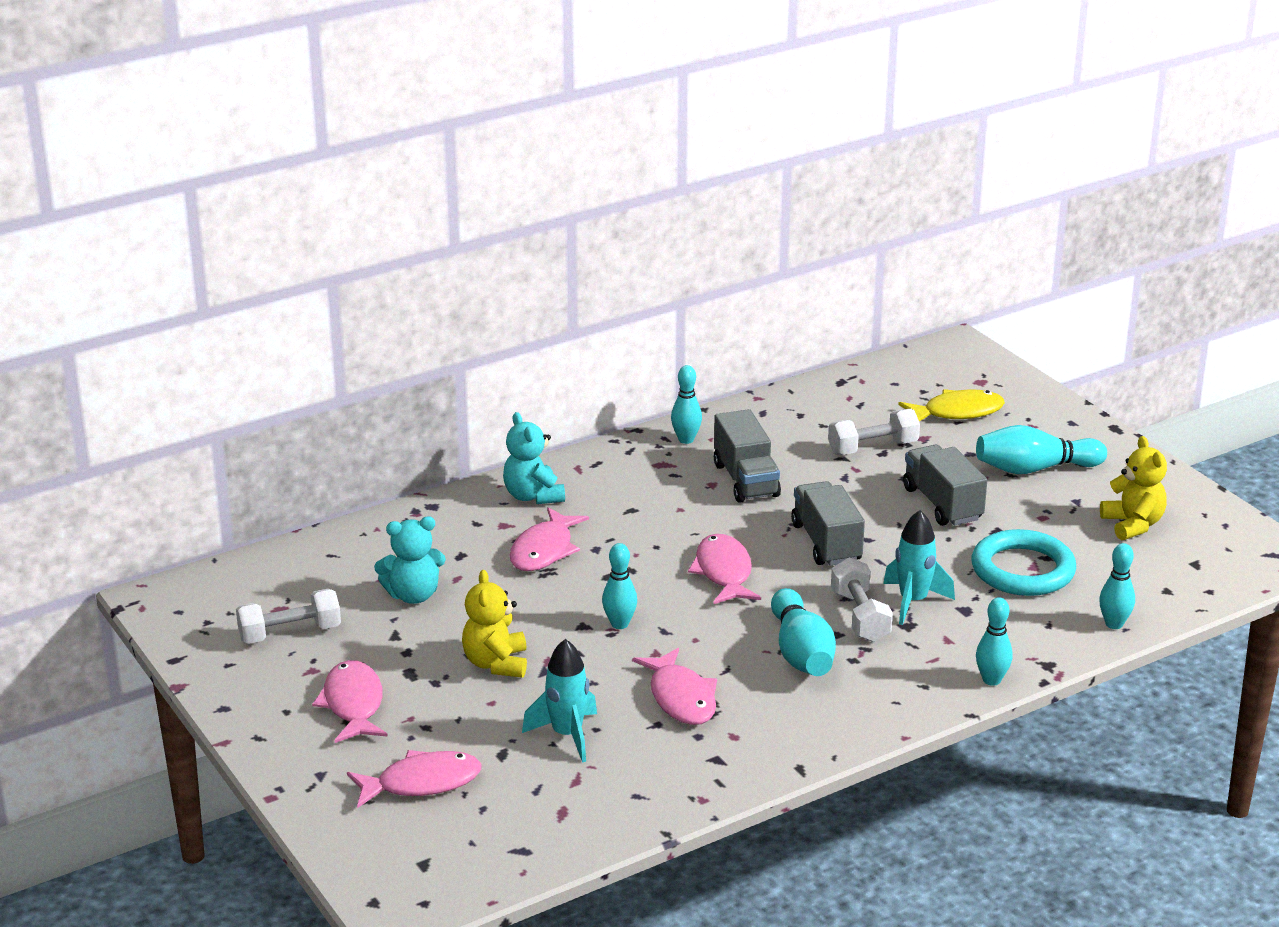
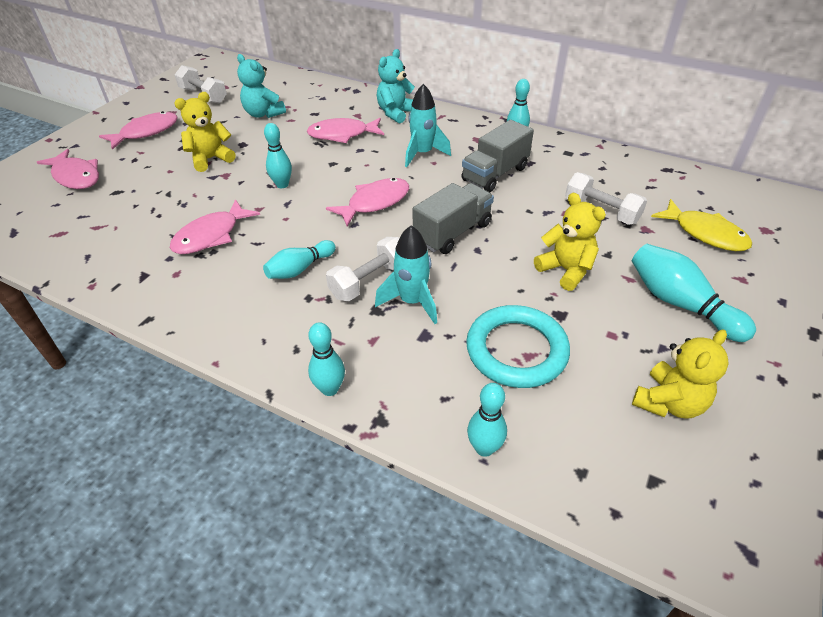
camera: 60 degrees right, 15 degrees up
turquoise rocket [522,639,597,762] -> turquoise rocket moved to [405,84,451,167]
turquoise bowling pin [771,588,836,676] -> turquoise bowling pin [263,240,336,279], size x0.64
grey truck [903,445,987,526] -> yellow teddy bear [534,193,606,291]

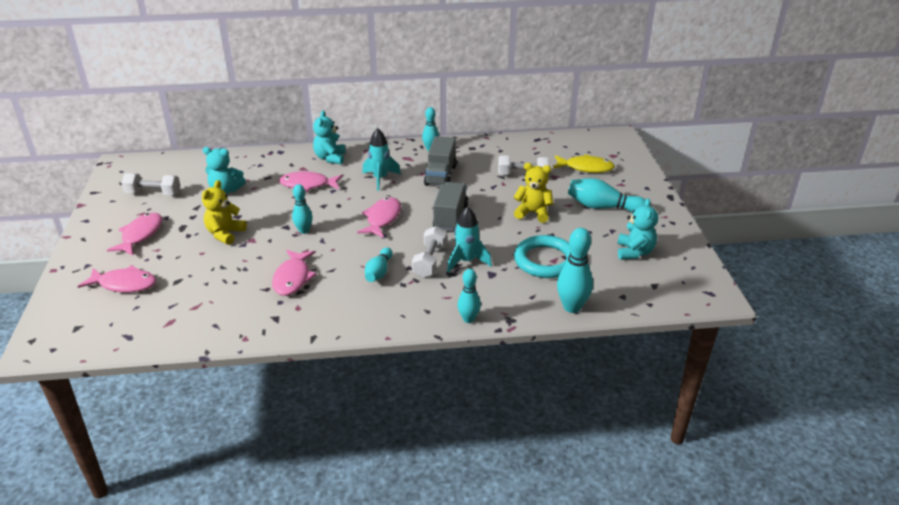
camera: 35 degrees left, 10 degrees down
pink fish [306,118,384,143] -> pink fish turned 45 degrees clockwise [279,171,343,193]
turquoise bowling pin [467,383,507,457] -> turquoise bowling pin [557,228,593,313], size x1.55
yellow teddy bear [632,329,729,419] -> turquoise teddy bear [617,198,658,260]

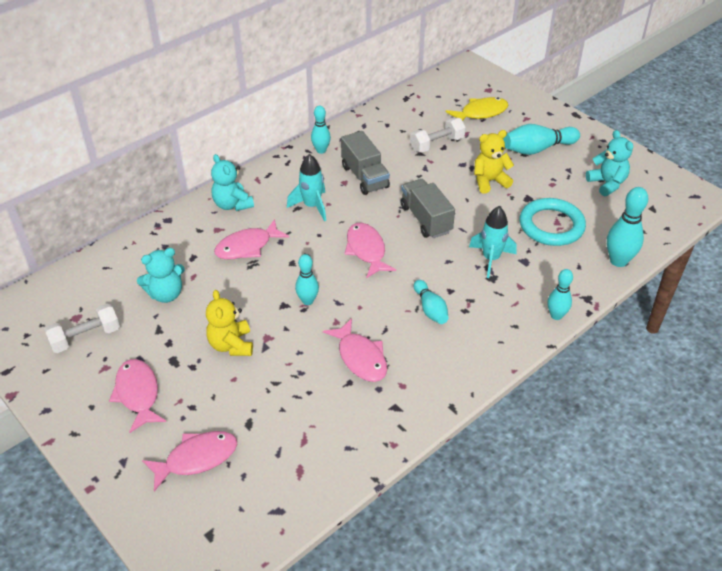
camera: 35 degrees left, 10 degrees up
white dumbbell [412,226,447,278] -> none

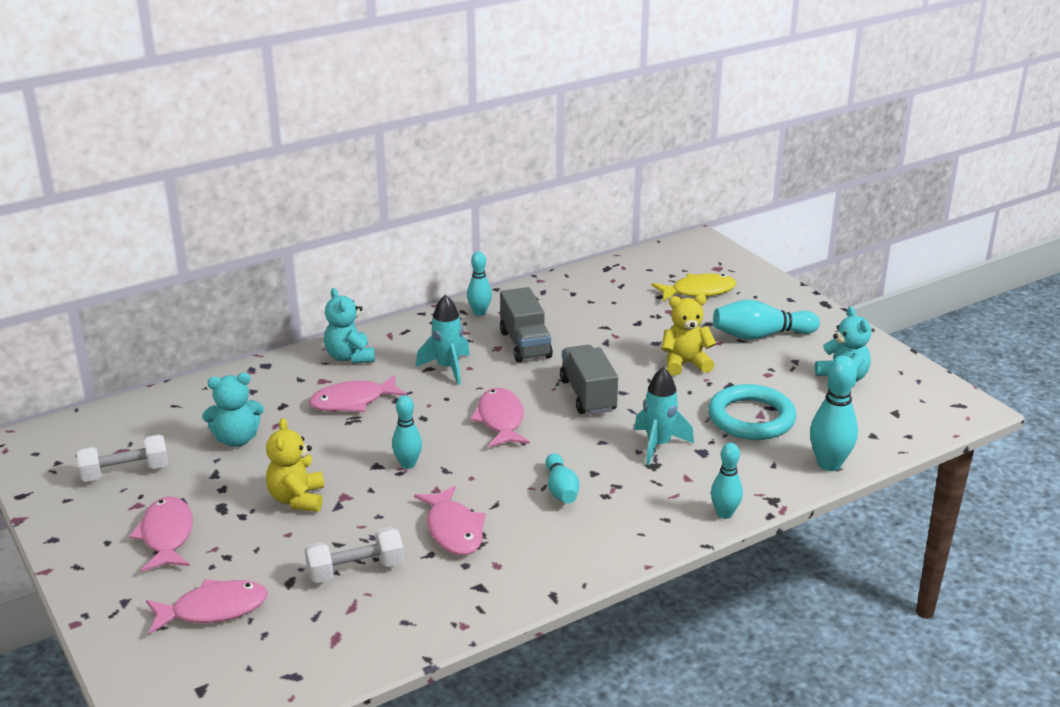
camera: 10 degrees right, 15 degrees down
white dumbbell [410,117,466,153] -> white dumbbell moved to [305,527,404,583]

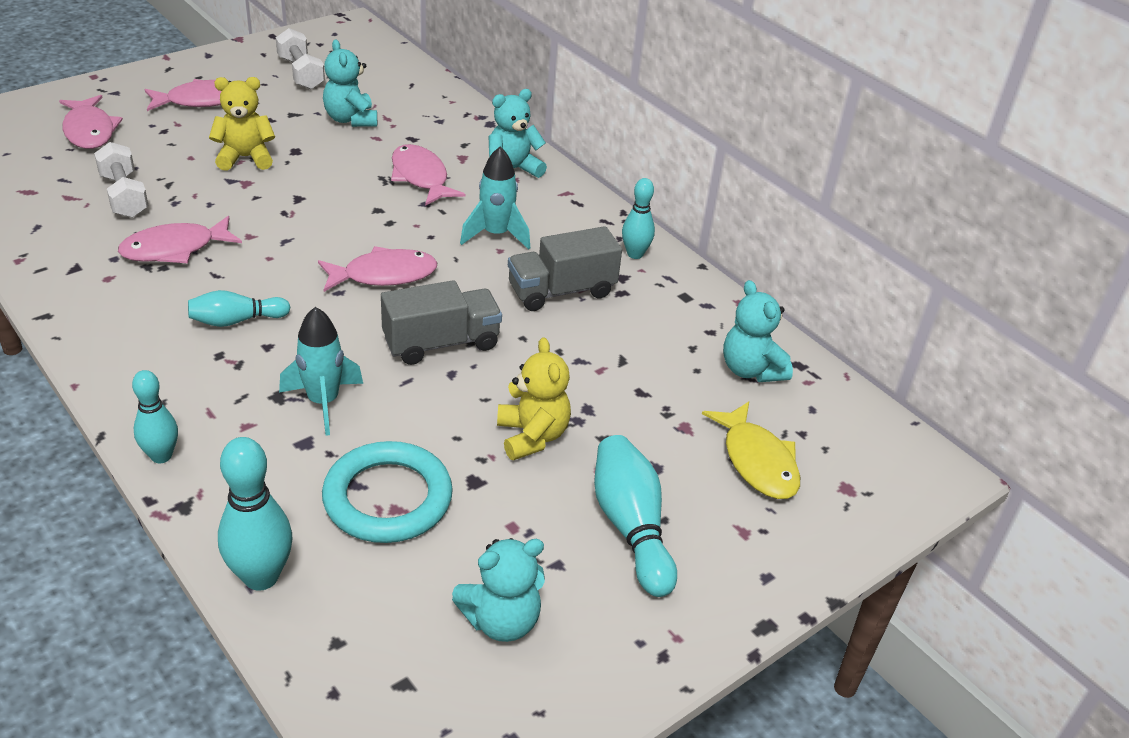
camera: 80 degrees right, 10 degrees up
turquoise bowling pin [392,395,422,469] -> none
none -> turquoise teddy bear [723,280,793,382]

